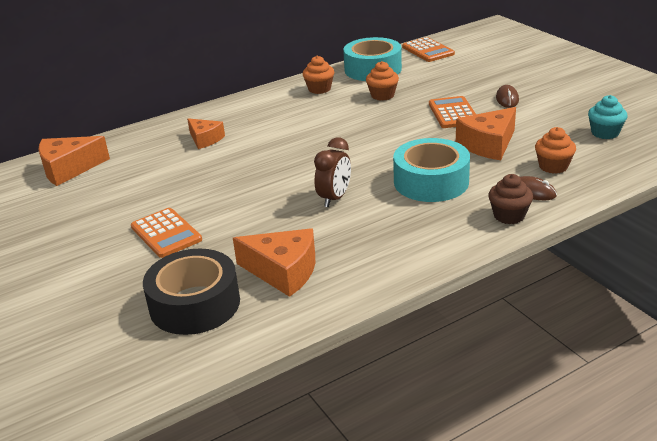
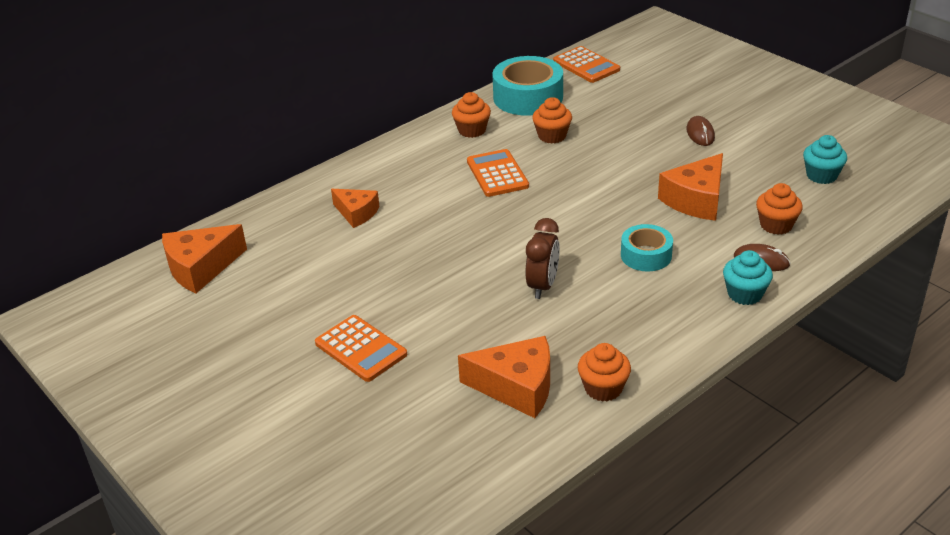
camera: 10 degrees left, 5 degrees up
black tape [143,249,240,335] -> none
turquoise tape [393,138,470,202] -> turquoise tape [621,224,673,272], size x0.59
orange calculator [429,96,476,128] -> orange calculator moved to [467,149,529,197]
brown cupcake [488,174,533,224] -> turquoise cupcake [723,250,773,305]
none -> orange cupcake [578,343,631,402]

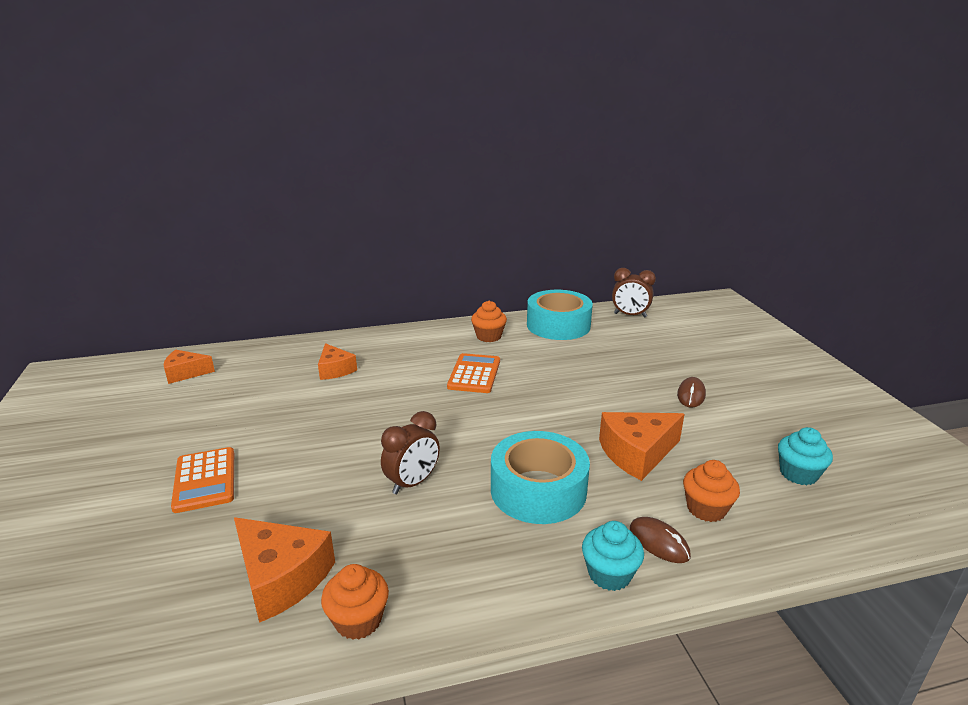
camera: 25 degrees right, 10 degrees down
orange cheese [162,224,247,293] -> orange cheese [164,350,215,384], size x0.64
orange cupcake [532,97,572,144] -> none
orange calculator [553,46,620,83] -> brown clock [612,268,656,317]
turquoise tape [621,224,673,272] -> turquoise tape [491,431,590,524], size x1.69

